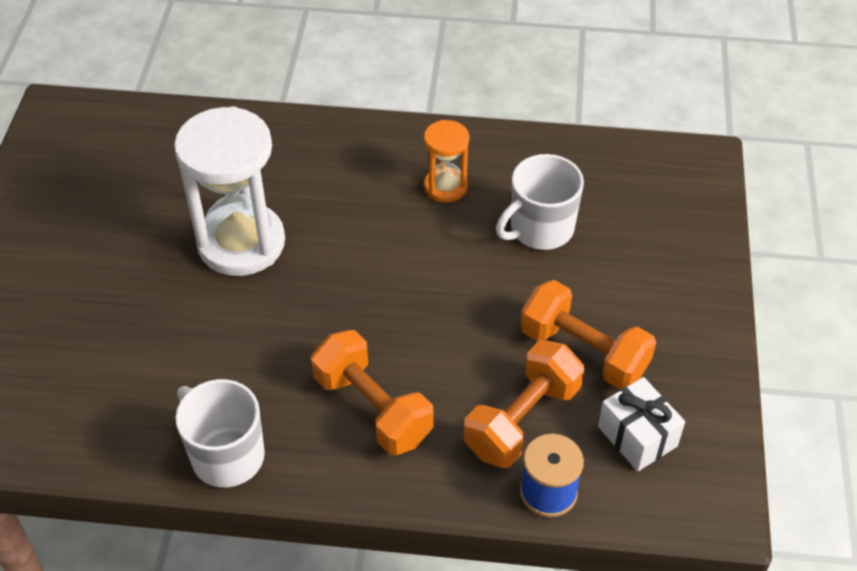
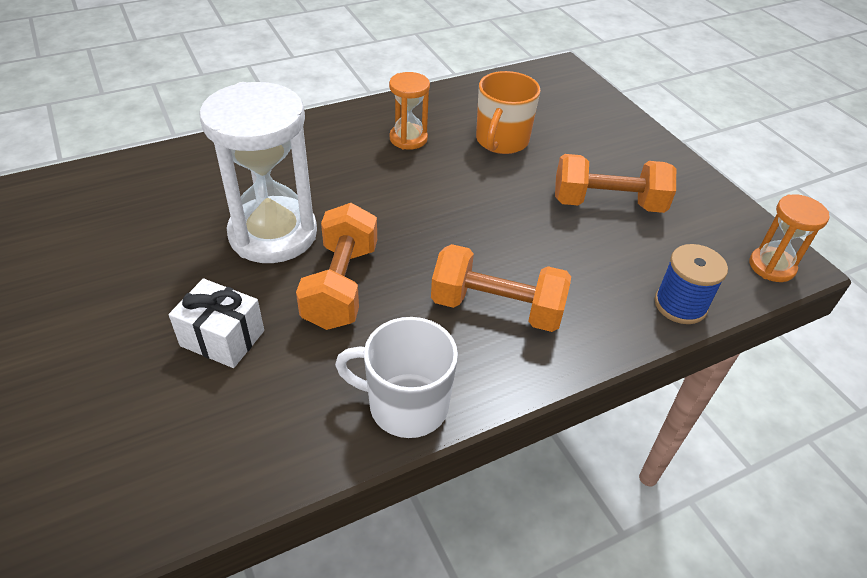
camera: 35 degrees left, 5 degrees down
orange dumbbell [464,340,585,468] -> orange dumbbell moved to [296,203,377,330]
white mug [496,154,584,250] -> orange mug [476,71,540,154]
white gift [598,377,685,471] -> white gift moved to [169,278,264,368]
none -> orange hourglass [749,194,829,282]

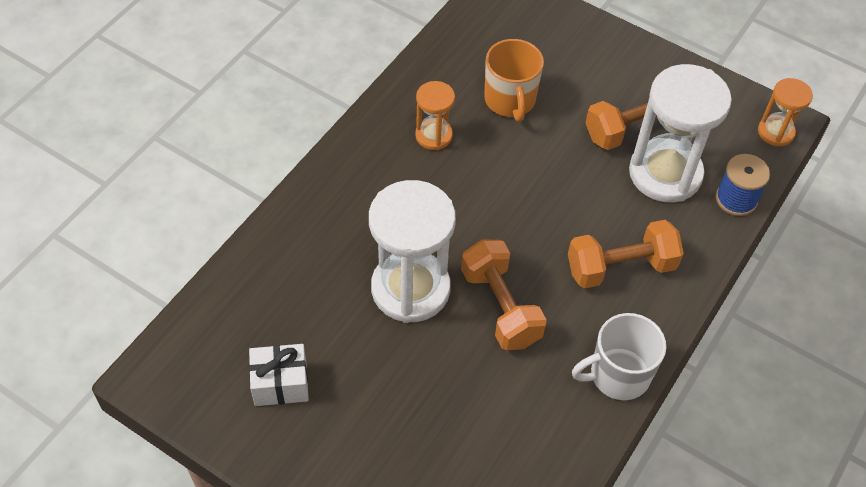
camera: 30 degrees left, 10 degrees up
white gift [169,278,264,368] -> white gift moved to [249,344,309,406]
none -> white hourglass [629,64,732,203]

